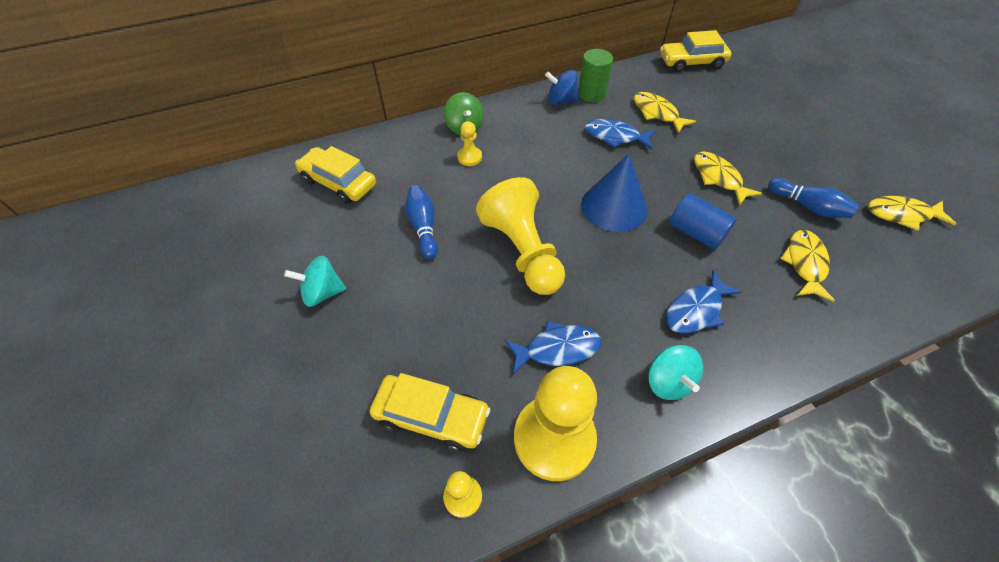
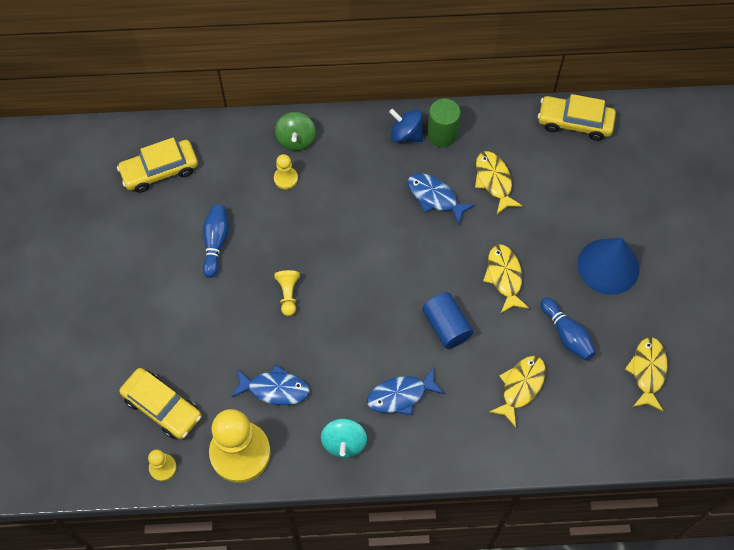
camera: 20 degrees right, 10 degrees up
turquoise spinning top [284,256,346,307] -> none
yellow car [295,146,376,204] -> yellow car turned 75 degrees counterclockwise [117,138,198,193]
yellow pawn [476,177,565,295] -> yellow pawn [274,270,300,316], size x0.45
blue cone [581,154,648,232] -> blue cone moved to [577,238,640,295]
yellow fish [868,196,956,231] -> yellow fish turned 75 degrees clockwise [625,337,668,411]

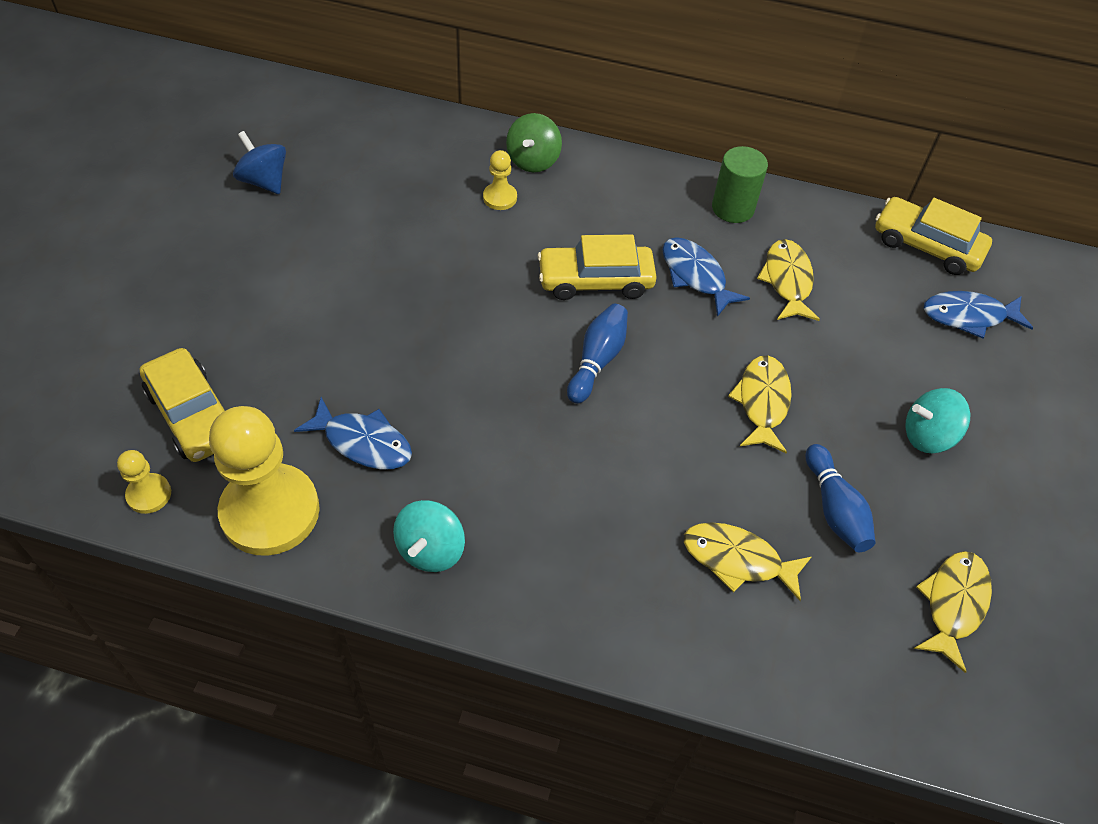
camera: 15 degrees right, 10 degrees down
yellow car [117,138,198,193] -> yellow car moved to [537,235,657,300]
blue bowling pin [203,204,229,278] -> blue bowling pin moved to [567,304,628,404]
yellow pawn [274,270,300,316] -> none
blue fish [367,367,445,415] -> blue fish moved to [924,291,1033,339]
blue spinning top [389,109,423,142] -> blue spinning top moved to [233,131,286,194]
blue cylinder [422,292,473,349] -> none
yellow fish [489,356,546,427] -> yellow fish turned 120 degrees counterclockwise [684,522,811,601]
blue cone [577,238,640,295] -> turquoise spinning top [905,388,970,453]

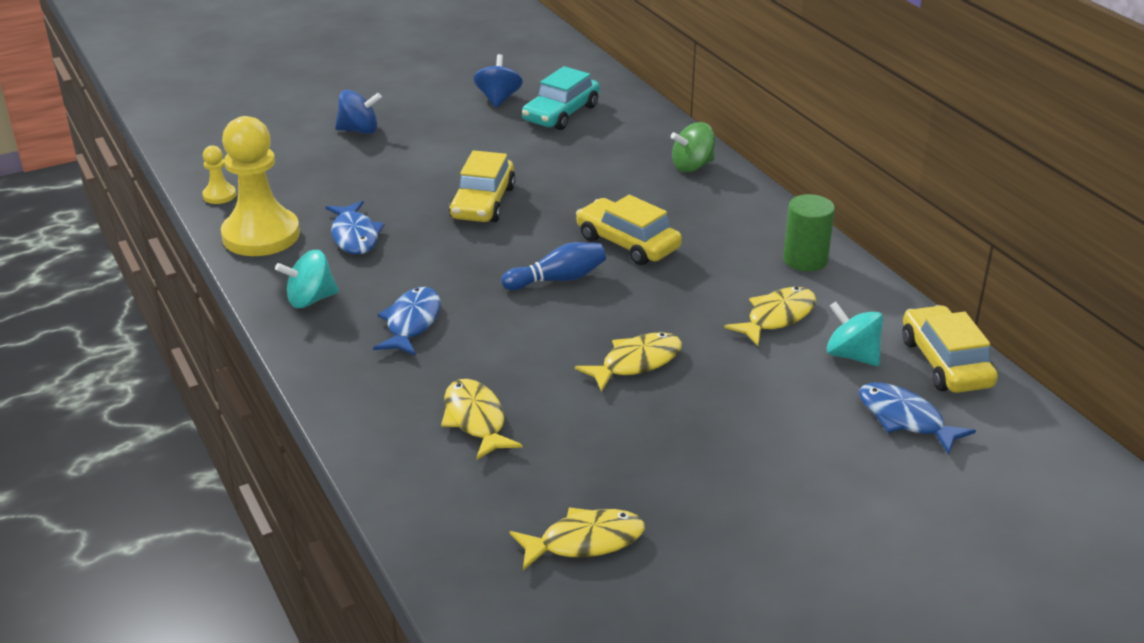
camera: 50 degrees right, 20 degrees down
yellow car [140,348,225,462] -> yellow car moved to [449,150,516,222]
yellow pawn [483,150,517,210] -> none
blue fish [662,237,750,317] -> blue fish moved to [373,287,441,355]
blue bowling pin [805,444,875,552] -> none
turquoise spinning top [905,388,970,453] -> turquoise spinning top moved to [827,301,883,366]
none -> blue spinning top [335,90,382,134]
none -> turquoise car [522,66,600,130]

